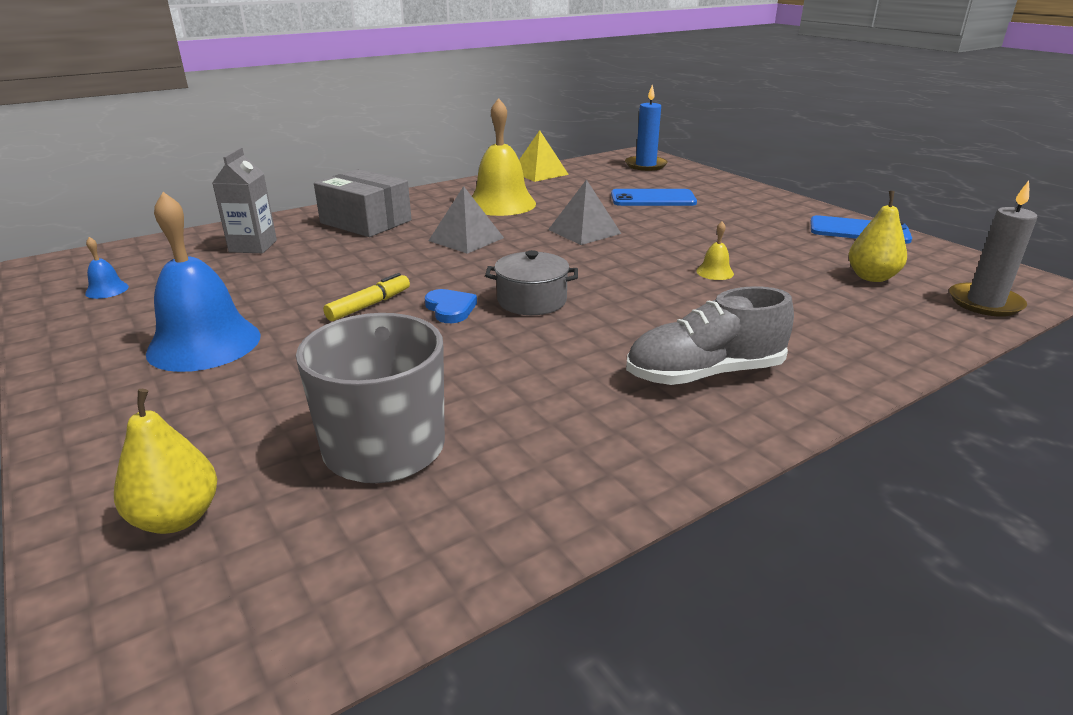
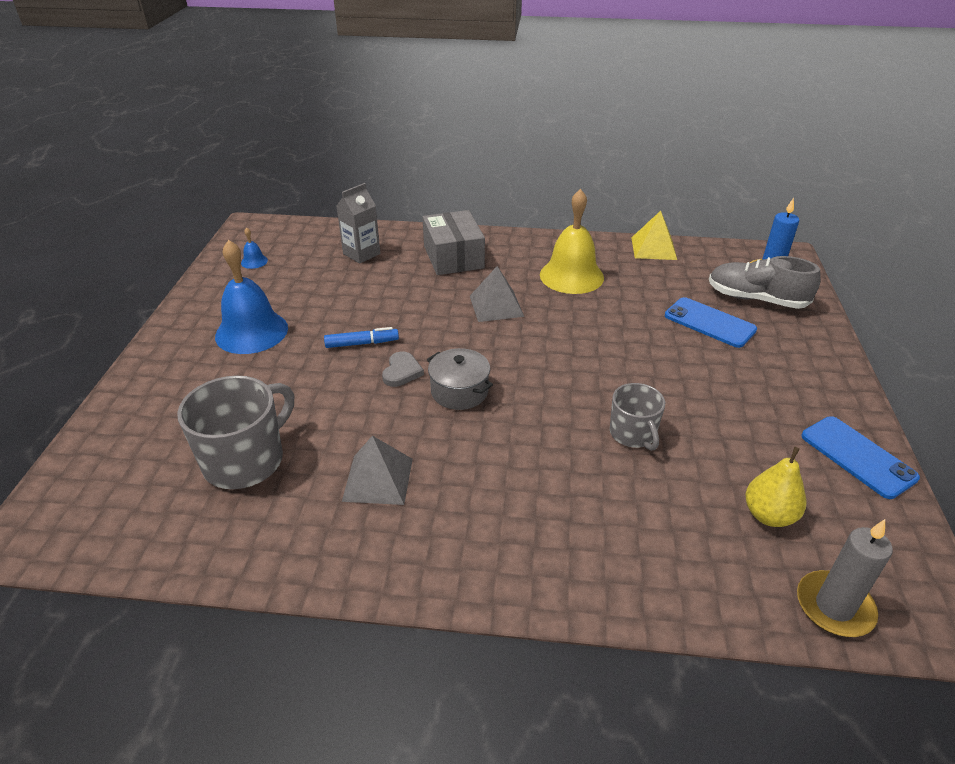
camera: 40 degrees right, 10 degrees up
yellow pear [114,389,217,534] -> none
yellow marker [323,273,410,321] -> blue marker [324,327,399,348]
blue heart [425,289,477,323] -> grey heart [382,351,424,387]
grey pyramid [548,179,621,245] -> grey pyramid moved to [342,436,413,505]
grey shoe [626,286,794,385] -> grey shoe moved to [709,256,821,309]
yellow bell [696,222,734,280] -> grey mug [610,383,665,451]

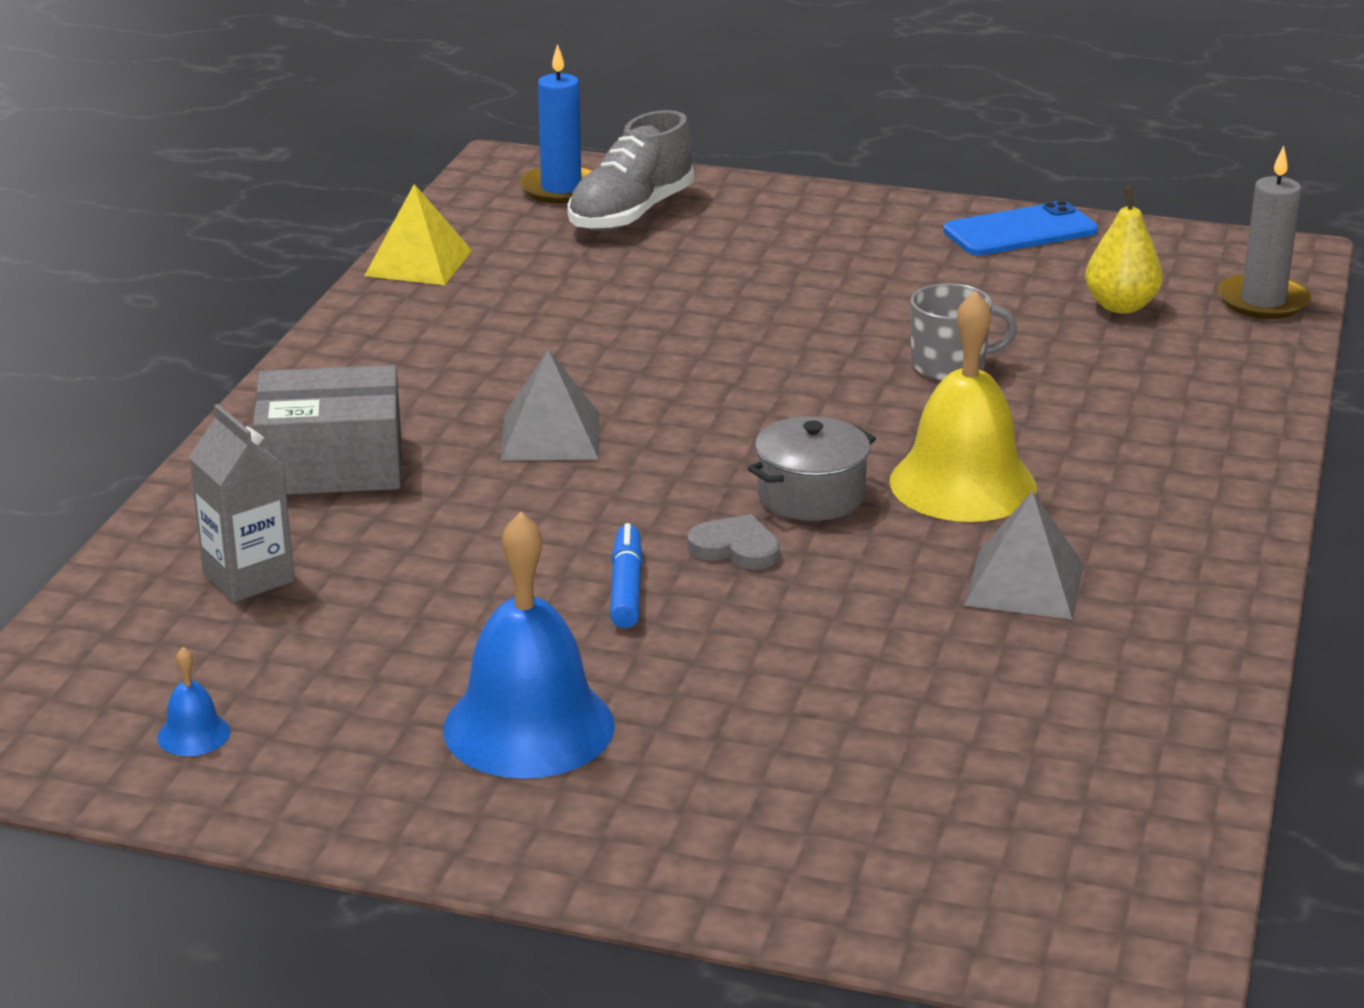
camera: 80 degrees left, 10 degrees down
grey mug [177,376,294,489] -> none
yellow bell [540,189,604,294] -> yellow bell moved to [890,290,1037,522]
blue phone [665,297,757,348] -> none

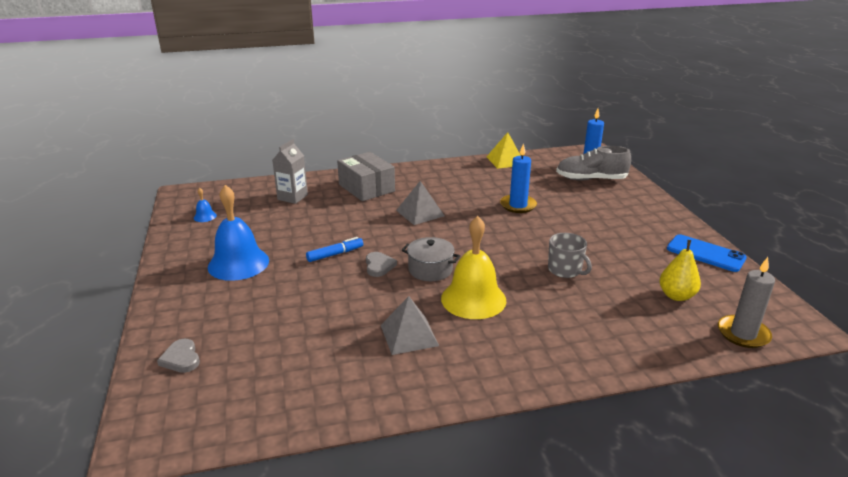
camera: 60 degrees right, 0 degrees up
none -> grey heart [157,339,200,373]
none -> blue candle [500,143,537,213]

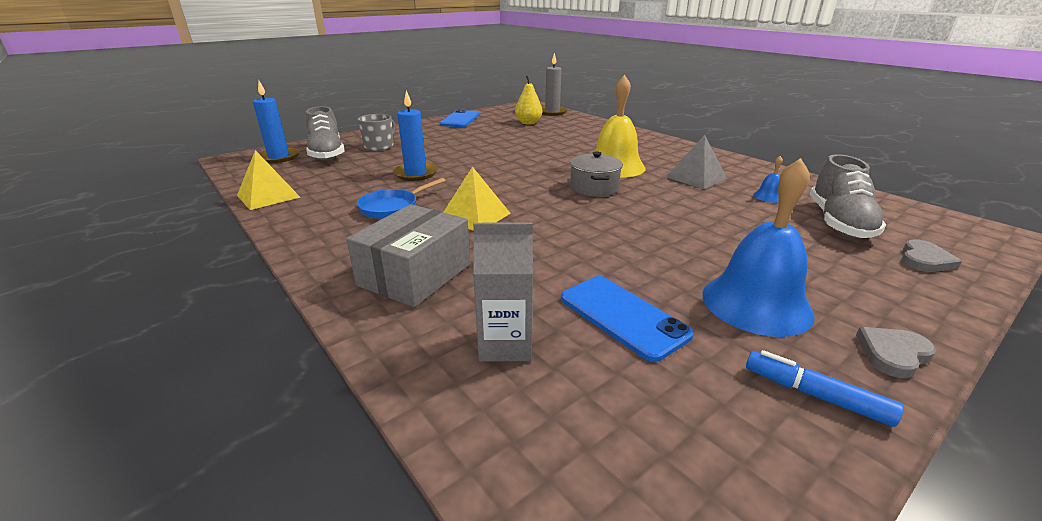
camera: 115 degrees left, 0 degrees up
blue bell [194,188,217,222] -> blue bell moved to [753,156,783,203]
blue marker [306,237,363,262] -> blue marker moved to [746,350,904,427]
grey heart [366,252,397,277] -> grey heart moved to [856,327,936,378]
grey pyramid [396,181,445,225] -> yellow pyramid [443,166,511,231]
grey mug [548,233,592,278] -> grey mug moved to [358,114,396,151]
none -> blue pan [357,178,446,219]
none -> blue phone [561,276,694,362]
none -> grey shoe [810,154,886,238]

